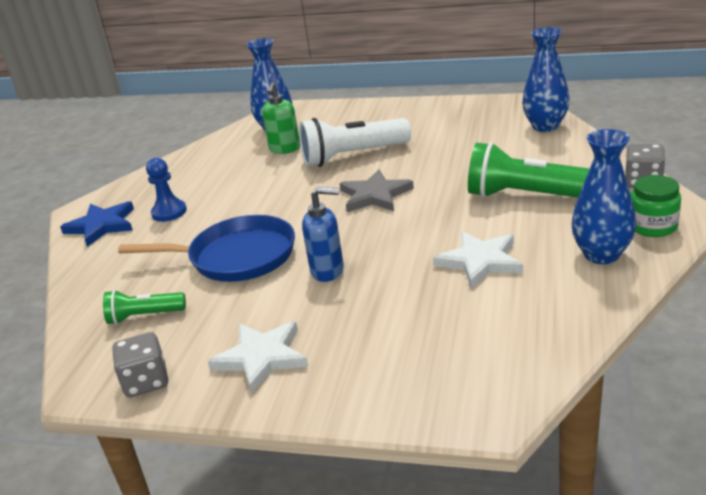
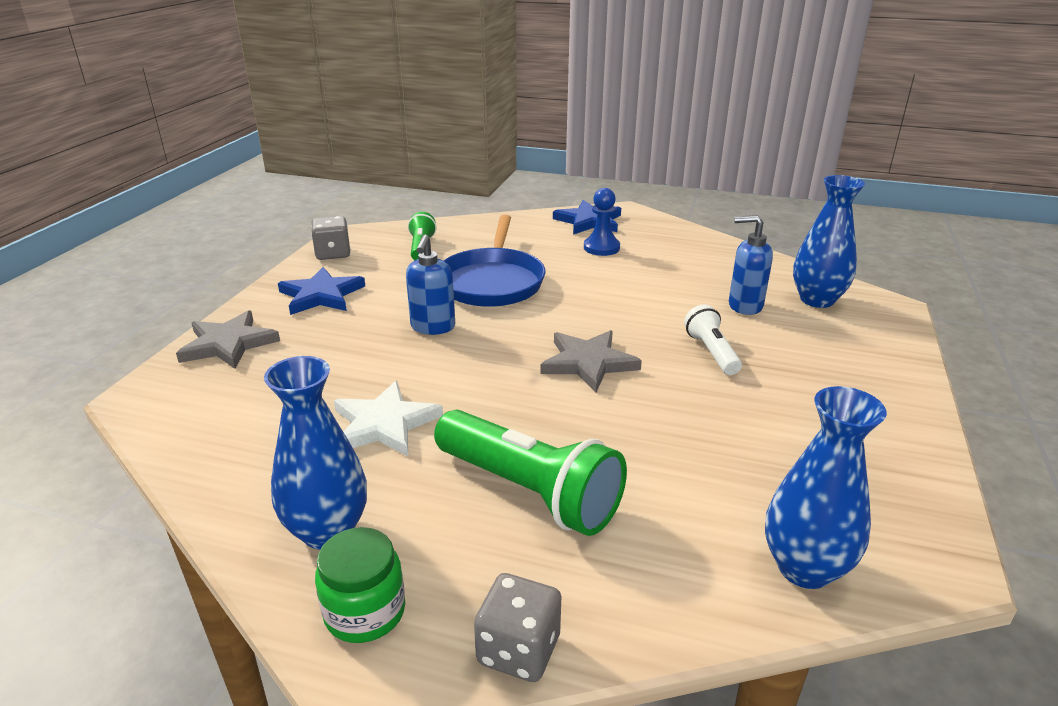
camera: 90 degrees right, 0 degrees up
white star [208,321,308,393] -> blue star [278,267,365,315]
green soap dispenser [262,82,300,154] -> blue soap dispenser [729,215,773,315]
white flashlight [299,118,411,167] -> white flashlight [684,305,742,375], size x0.54
green flashlight [468,142,590,198] -> green flashlight turned 105 degrees clockwise [434,410,627,536]
none -> grey star [176,310,280,369]

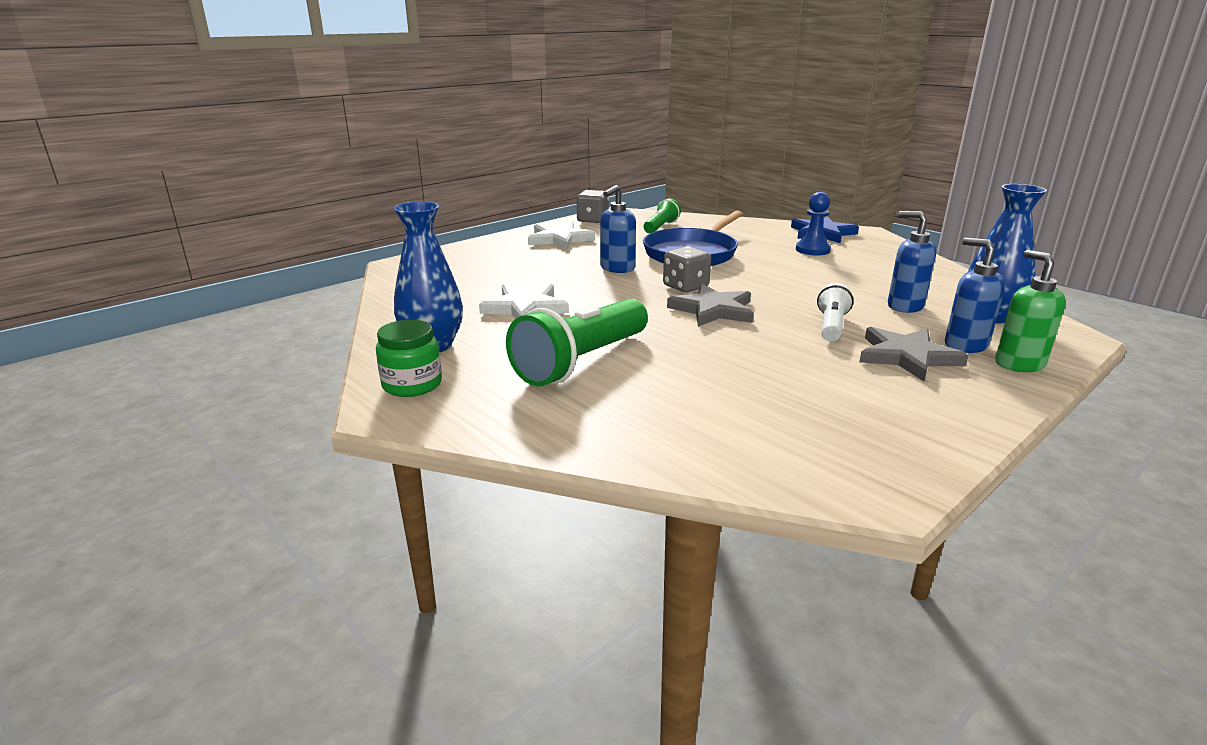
camera: 30 degrees right, 5 degrees down
grey star [176,310,280,369] -> grey star moved to [859,327,969,381]
blue star [278,267,365,315] -> white star [528,222,595,250]
green flashlight [434,410,627,536] -> green flashlight turned 60 degrees clockwise [506,299,648,386]
grey dice [474,573,561,682] -> grey dice moved to [663,246,711,292]
blue vase [765,386,887,589] -> none
none -> blue soap dispenser [945,238,1005,353]
none -> green soap dispenser [995,250,1066,372]

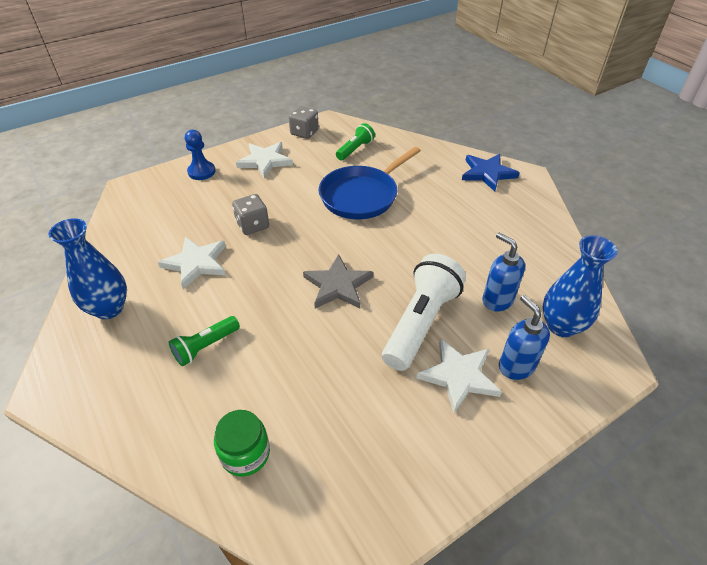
camera: 10 degrees right, 20 degrees up
green jar [376,320,442,397] -> green jar moved to [214,410,270,477]
green flashlight [506,299,648,386] -> green flashlight [169,316,240,366], size x0.54
blue soap dispenser [600,185,636,273] -> none
grey dice [663,246,711,292] -> grey dice moved to [232,194,269,235]
blue pawn [796,192,831,255] -> blue pawn moved to [185,130,215,180]
white flashlight [817,283,854,342] -> white flashlight [382,254,466,371], size x1.84
grey star [859,327,969,381] -> white star [416,339,502,413]
green soap dispenser [995,250,1066,372] -> none

